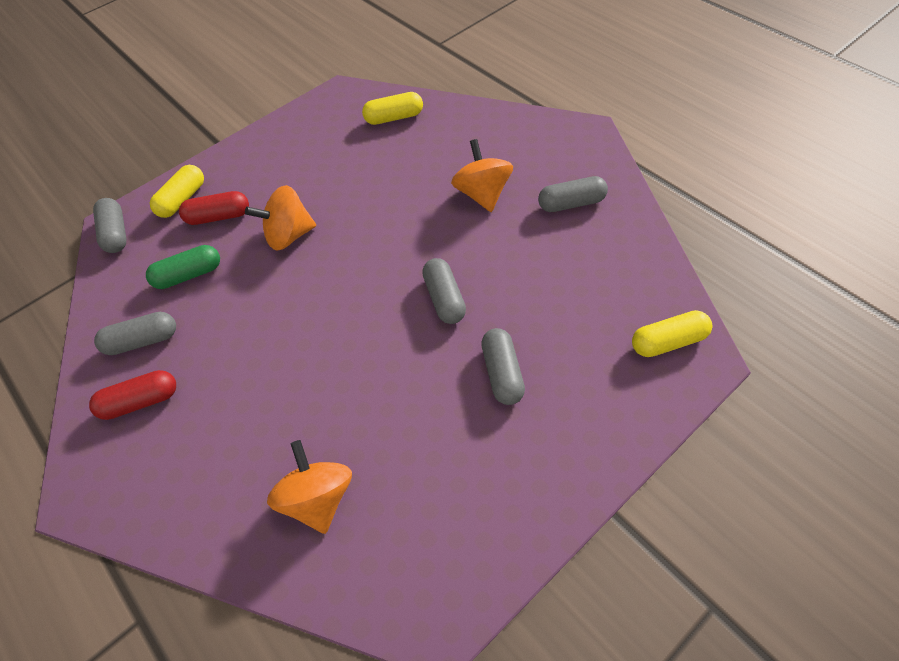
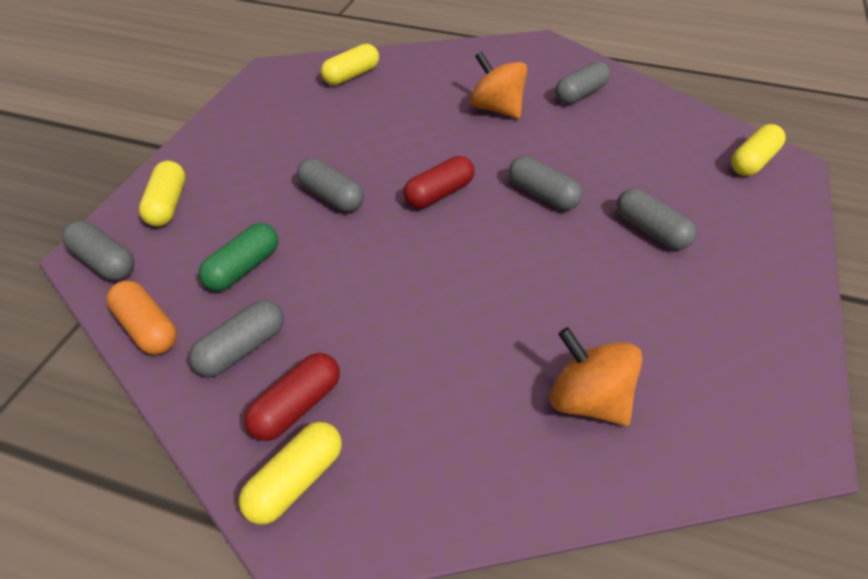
camera: 35 degrees left, 10 degrees down
red capsule [179,191,249,225] -> red capsule moved to [404,156,475,208]
orange spinning top [245,185,316,250] -> grey capsule [297,158,364,212]
none -> orange capsule [107,281,177,355]
none -> yellow capsule [239,422,342,524]

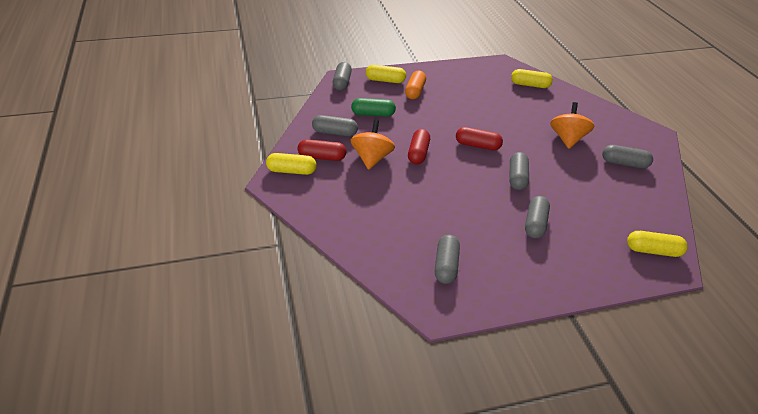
camera: 55 degrees right, 5 degrees down
orange capsule [107,281,177,355] -> orange capsule moved to [405,71,426,99]
yellow capsule [139,161,185,227] -> yellow capsule turned 45 degrees clockwise [366,65,406,83]
grey capsule [297,158,364,212] -> grey capsule moved to [435,235,460,284]
orange spinning top [550,327,642,426] -> orange spinning top moved to [351,120,395,170]
none -> red capsule [408,129,430,164]

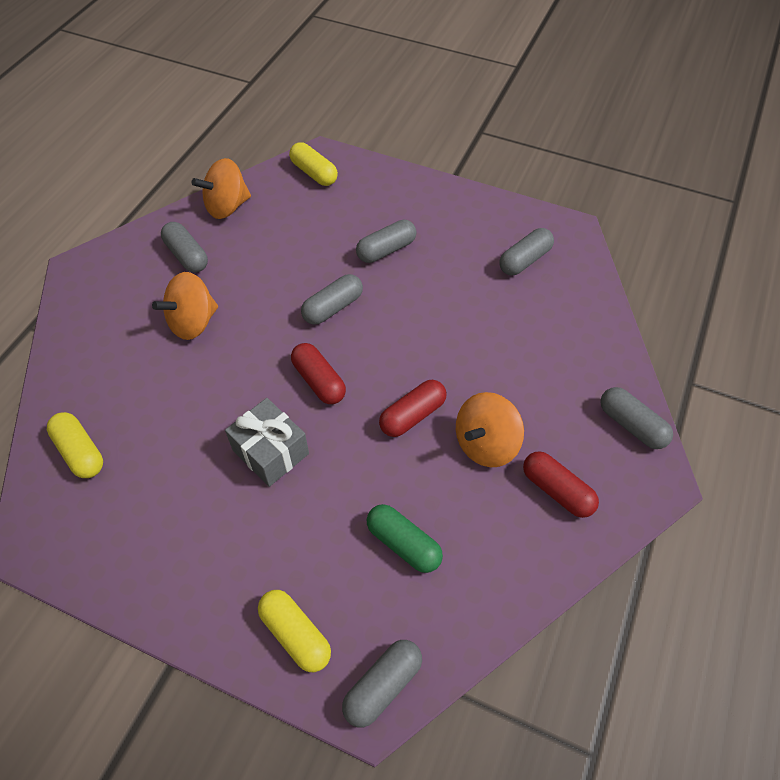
camera: 140 degrees left, 15 degrees up
yellow capsule [266,153,317,175] -> none
grey capsule [312,115,358,136] -> grey capsule moved to [600,387,673,449]
orange capsule [405,71,426,99] -> none
none -> orange spinning top [192,158,251,219]
none -> grey gift [225,398,309,487]

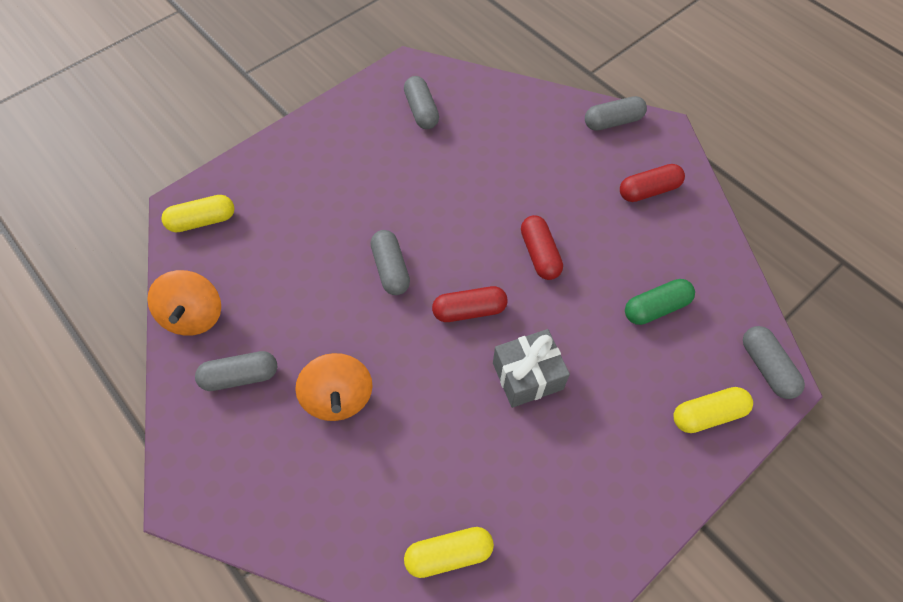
camera: 65 degrees left, 5 degrees up
grey capsule [356,220,416,263] -> none
orange spinning top [456,392,524,467] -> none

